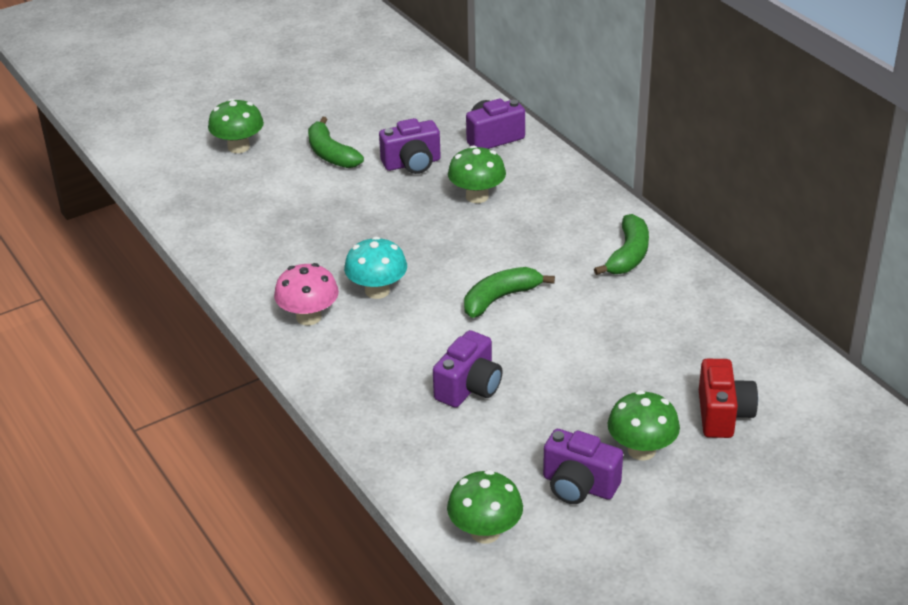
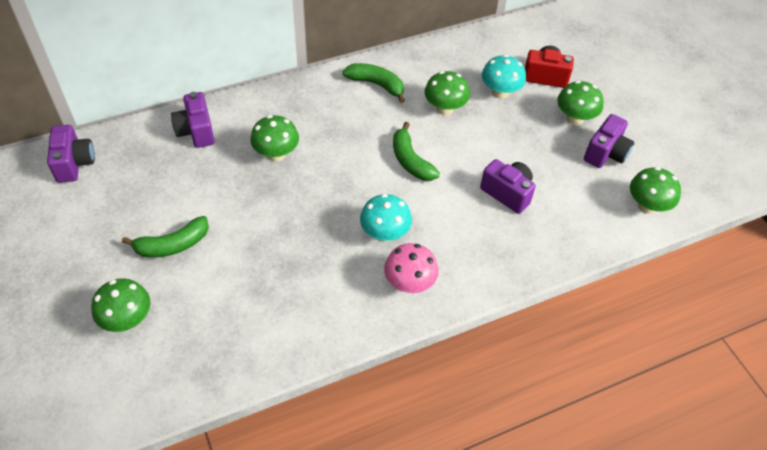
camera: 85 degrees left, 15 degrees up
purple camera [379,118,441,174] -> purple camera moved to [47,125,95,183]
none -> green mushroom [424,71,470,115]
none -> turquoise mushroom [482,55,526,99]

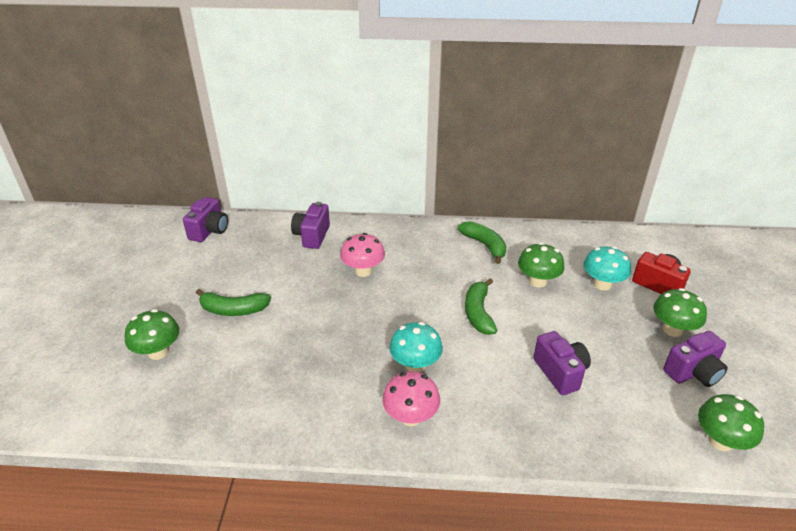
camera: 30 degrees right, 15 degrees down
green mushroom [250,115,299,161] -> pink mushroom [340,233,385,277]

